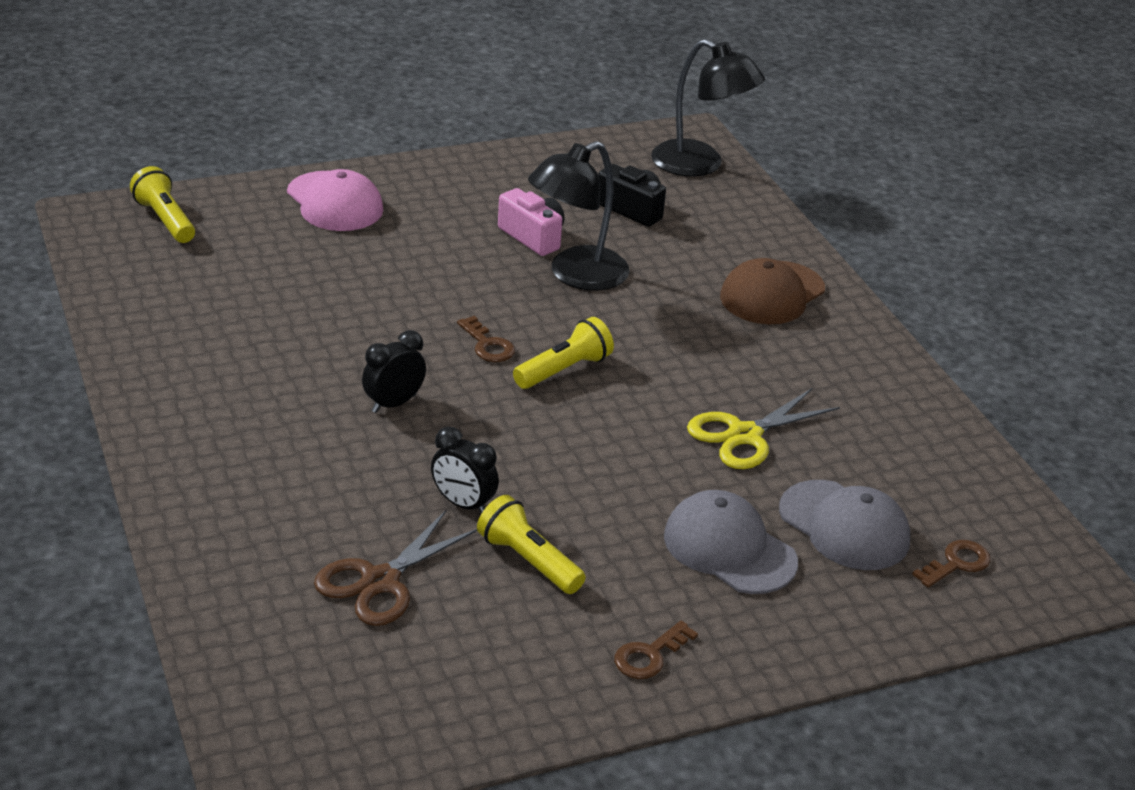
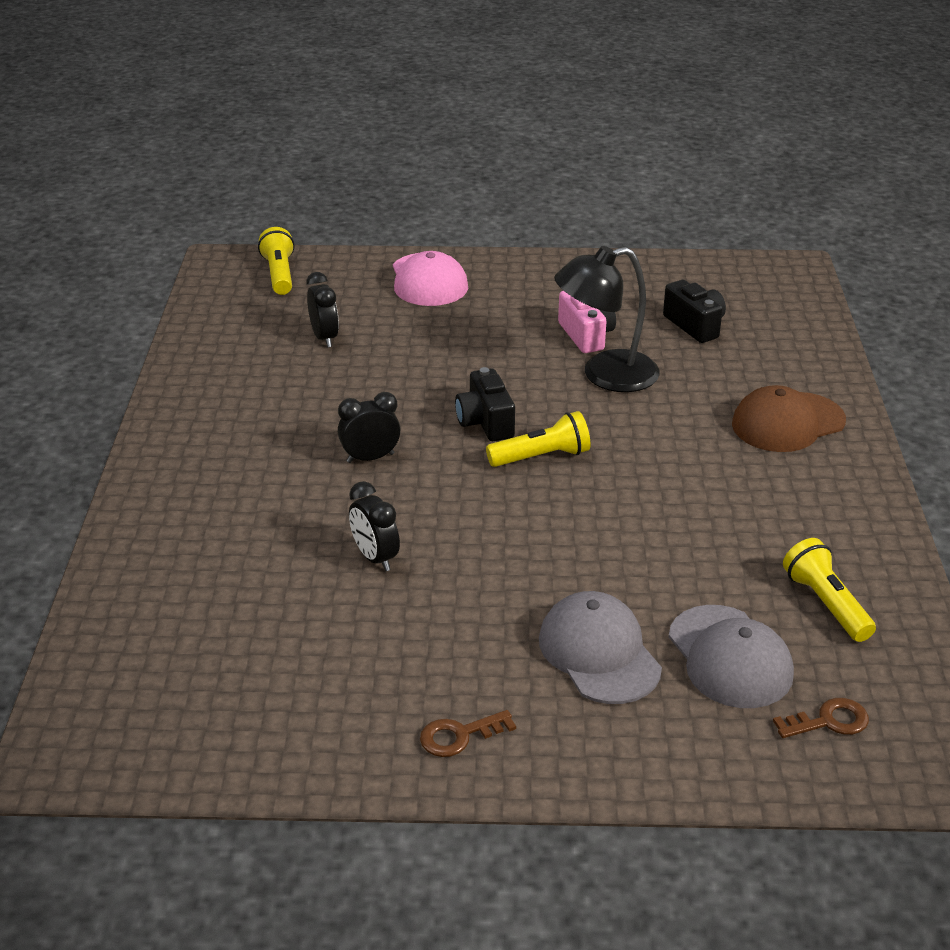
camera: 25 degrees right, 0 degrees up
brown scissors [314,509,477,626] -> none
brown key [457,316,515,362] -> black camera [455,367,515,441]
yellow flashlight [477,495,586,594] -> yellow flashlight moved to [783,538,876,642]
black lamp [651,39,765,177] -> none
yellow scissors [687,388,840,469] -> none
none -> black clock [306,272,339,348]

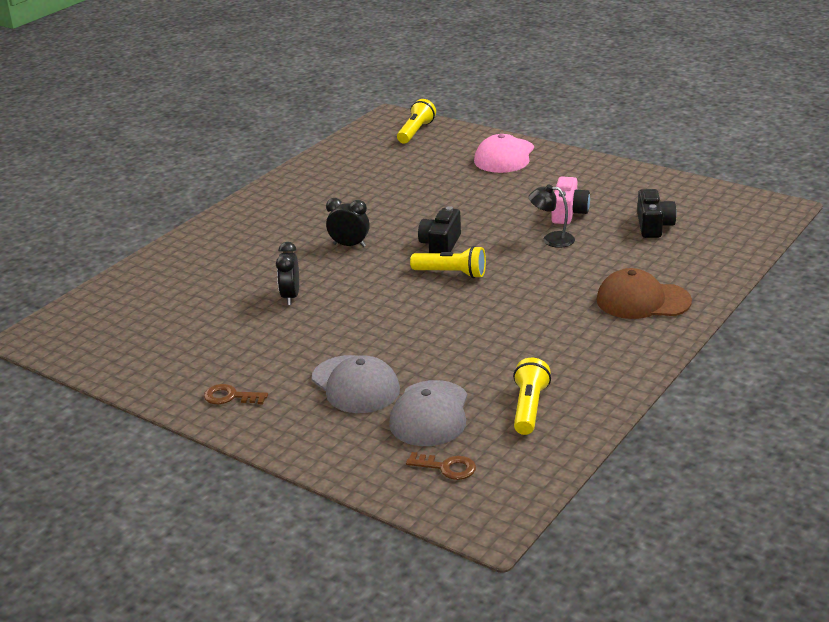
camera: 35 degrees right, 5 degrees down
black clock [306,272,339,348] -> none
grey cap [539,591,662,704] -> grey cap turned 135 degrees clockwise [312,355,400,413]
black lamp [554,246,660,392] -> black lamp [529,184,575,248], size x0.55

